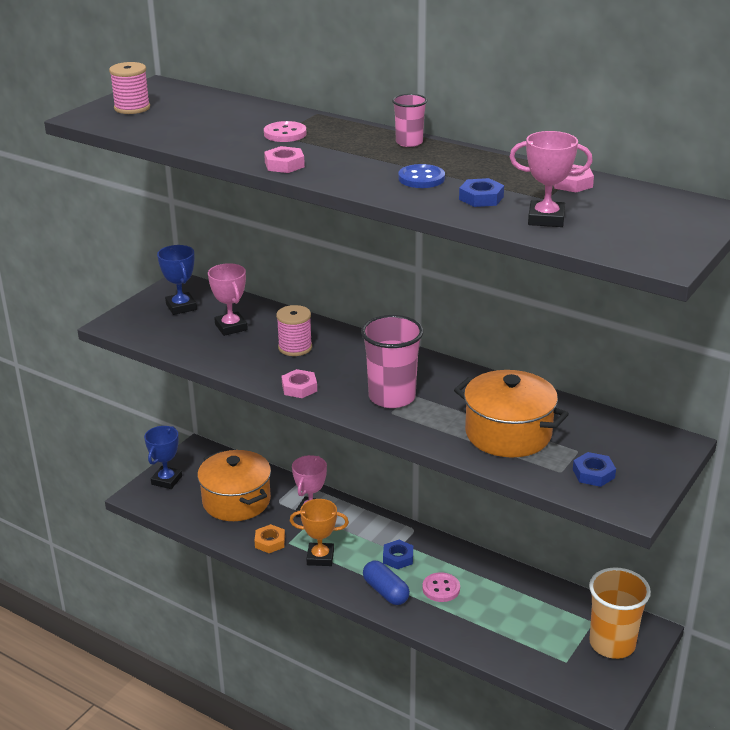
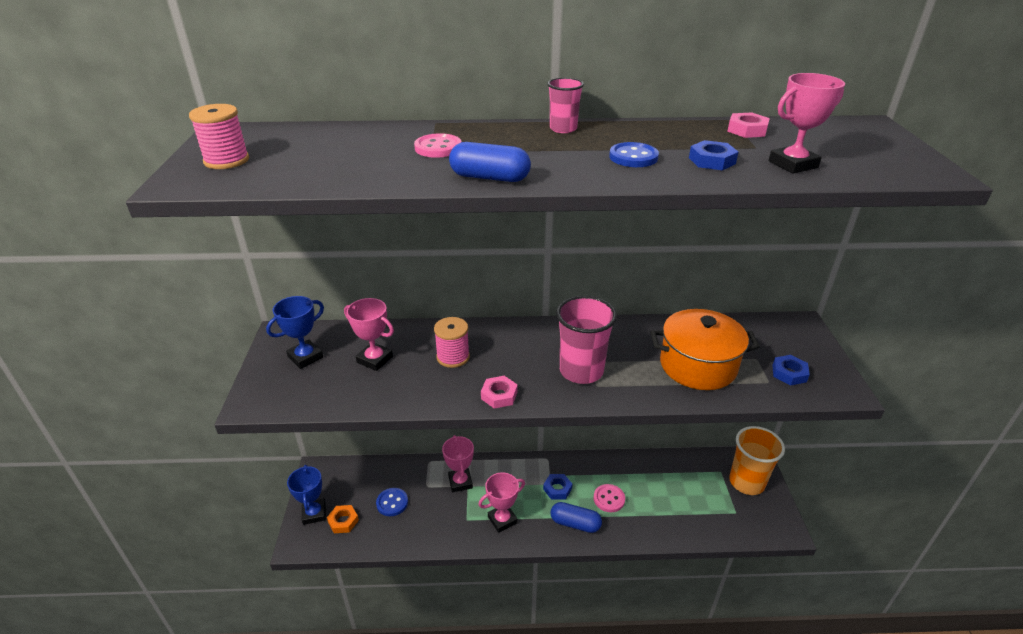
camera: 35 degrees left, 5 degrees up
blue trophy [157,245,197,315] -> blue trophy turned 75 degrees counterclockwise [266,296,324,369]
orange pot [197,450,271,521] -> blue button [376,488,408,516]
orange nut [255,524,285,553] -> orange nut moved to [327,505,359,533]
pink nut [264,146,305,173] -> blue capsule [449,142,531,182]
orange trophy [290,499,349,566] -> pink trophy [478,472,525,533]

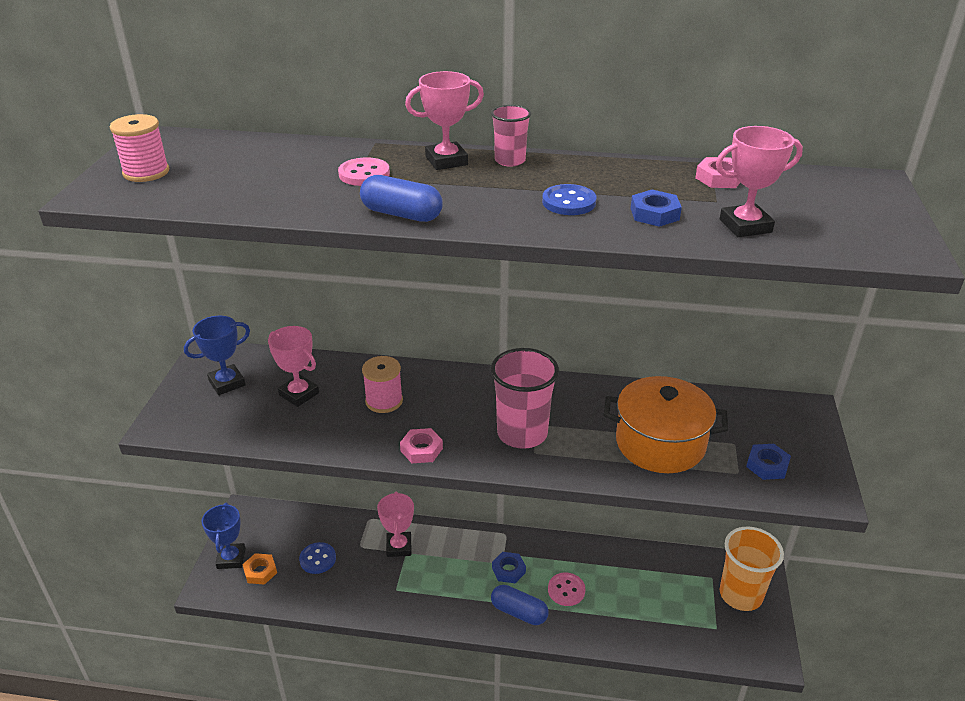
camera: 10 degrees right, 0 degrees up
pink trophy [478,472,525,533] -> pink trophy moved to [405,71,484,170]

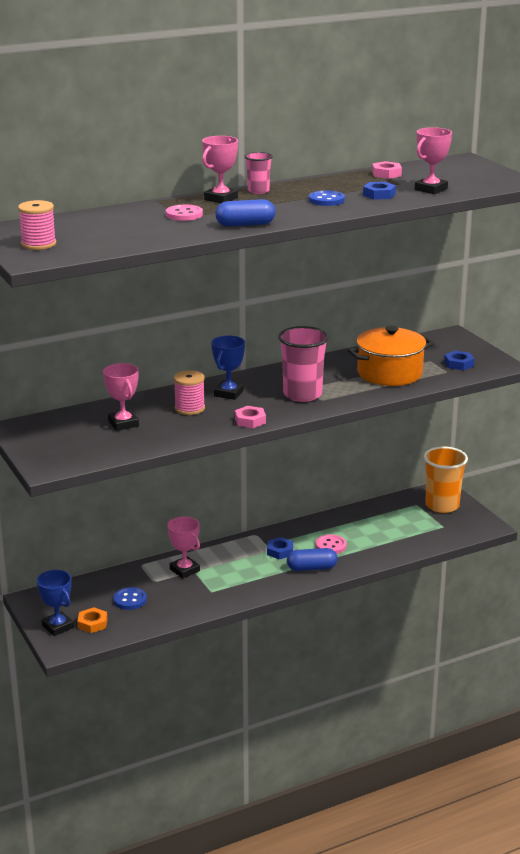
camera: 35 degrees left, 10 degrees down
blue trophy [184,316,250,395] -> blue trophy moved to [211,335,245,400]
pink trophy [268,326,319,407] -> pink trophy turned 60 degrees clockwise [103,363,139,431]

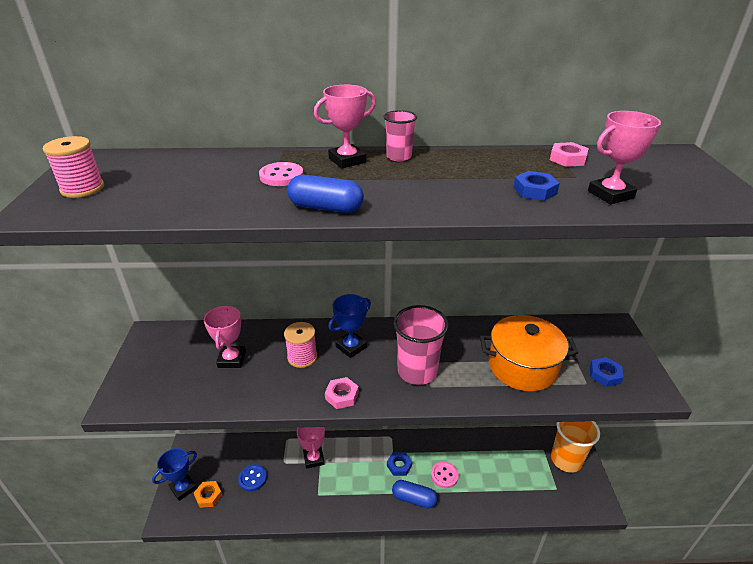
camera: 25 degrees right, 10 degrees up
blue trophy [37,570,74,636] -> blue trophy turned 60 degrees clockwise [152,448,197,501]
blue button [309,191,345,206] -> none

